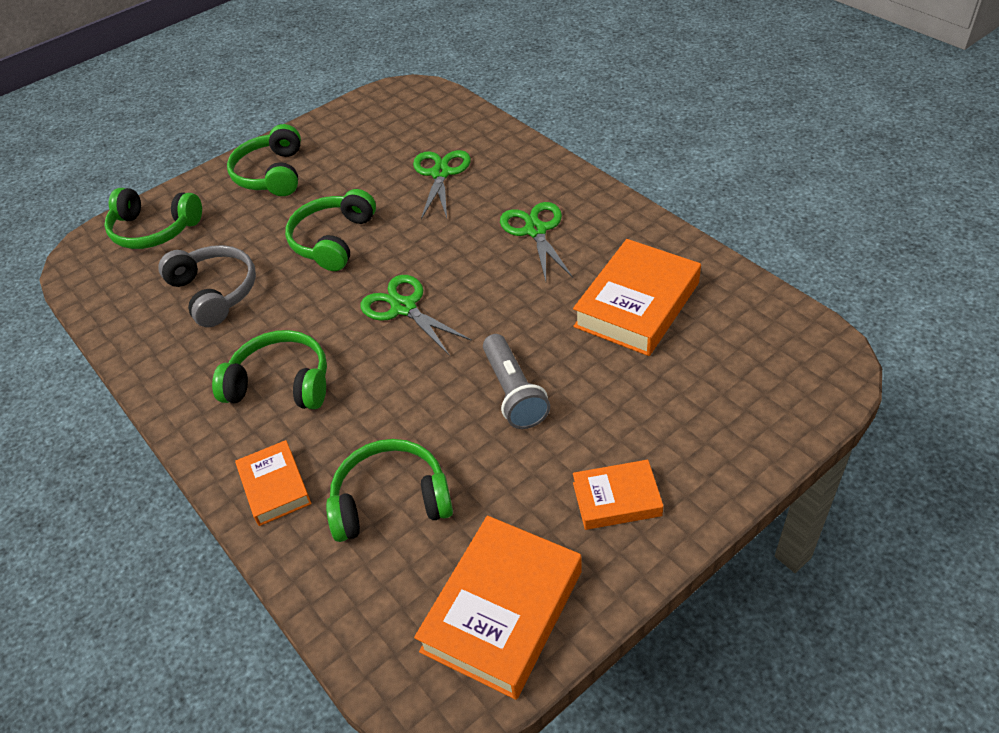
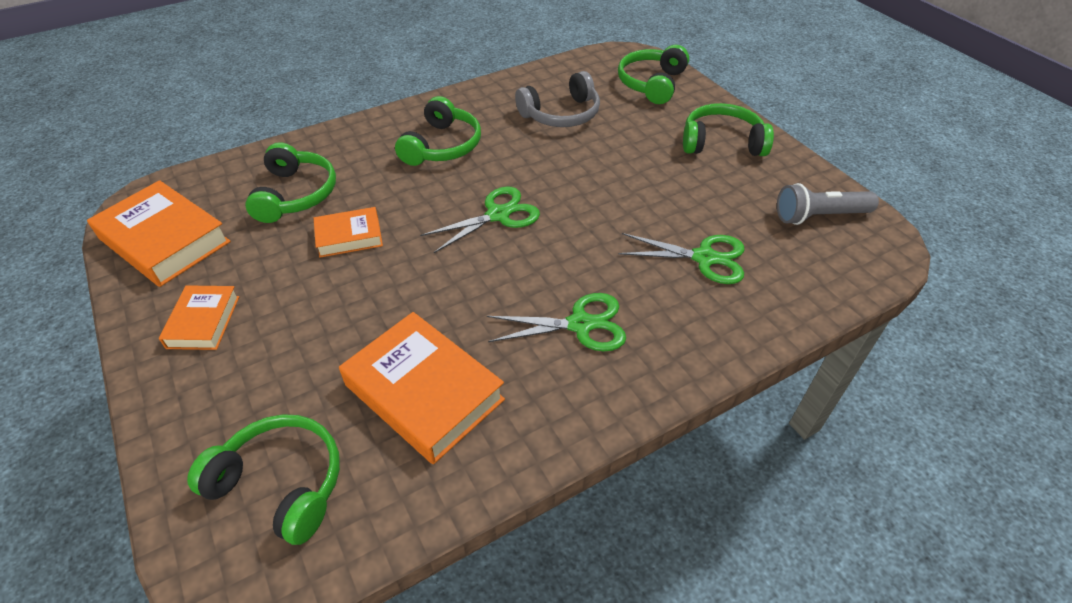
camera: 95 degrees right, 0 degrees up
orange book [235,440,312,526] -> orange book moved to [314,207,383,258]
green headphones [285,189,376,271] -> green headphones moved to [187,414,340,545]
grey flashlight [483,334,550,429] -> grey flashlight moved to [777,183,879,225]

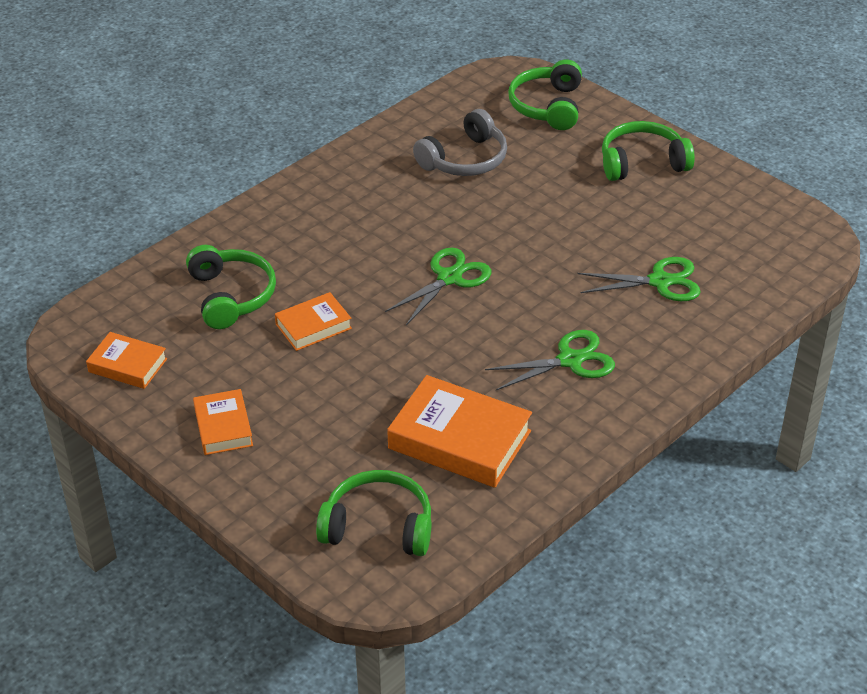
camera: 15 degrees left, 5 degrees down
orange book [87,180,231,287] -> orange book [86,332,167,389], size x0.57
green headphones [395,96,481,166] -> none
grey flashlight [777,183,879,225] -> none

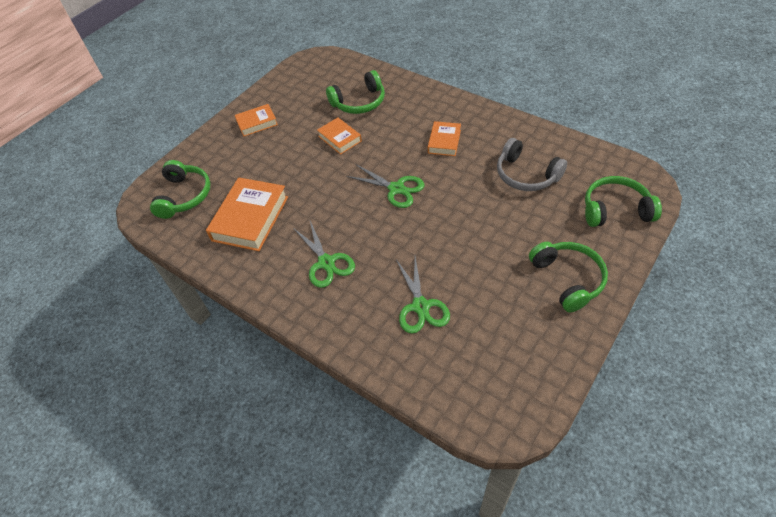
camera: 85 degrees right, 10 degrees up
orange book [86,332,167,389] -> orange book moved to [428,121,461,156]

